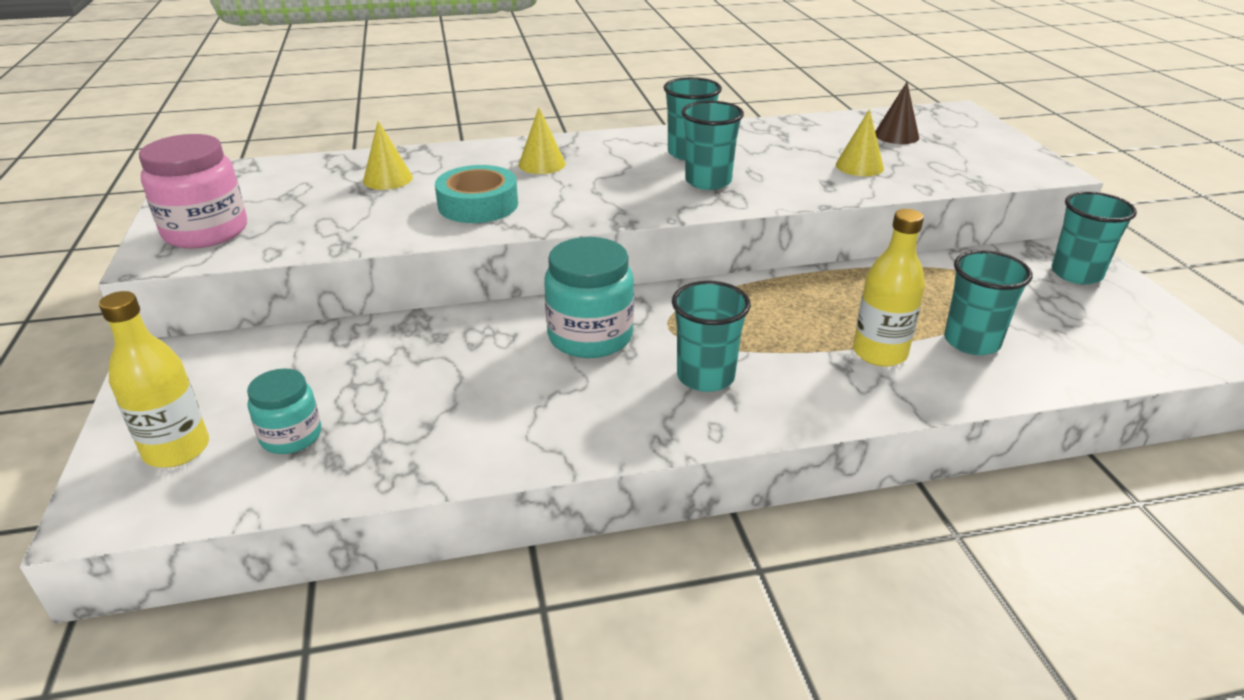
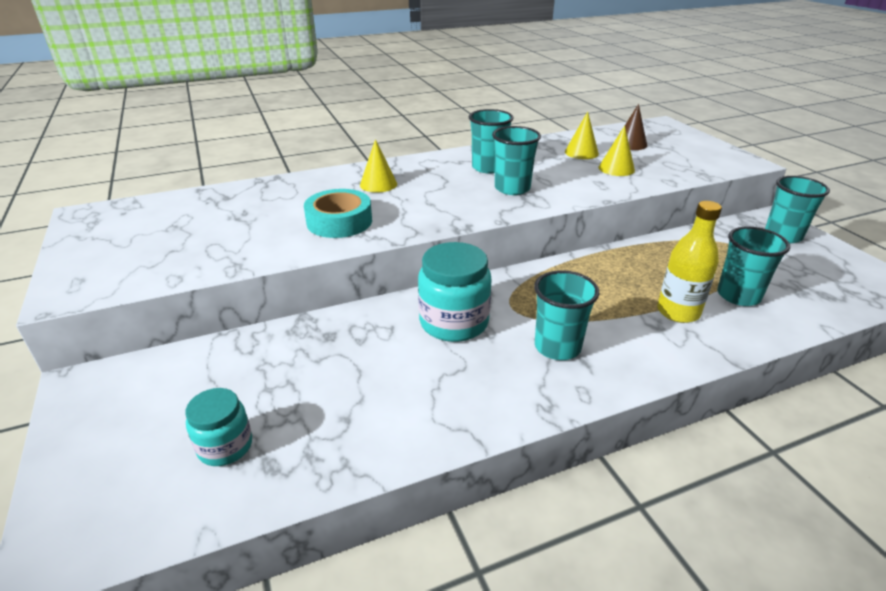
camera: 10 degrees left, 0 degrees up
yellow bottle [99,291,209,468] -> none
pink jar [139,134,247,248] -> none
yellow cone [363,121,413,190] -> yellow cone moved to [565,111,599,159]

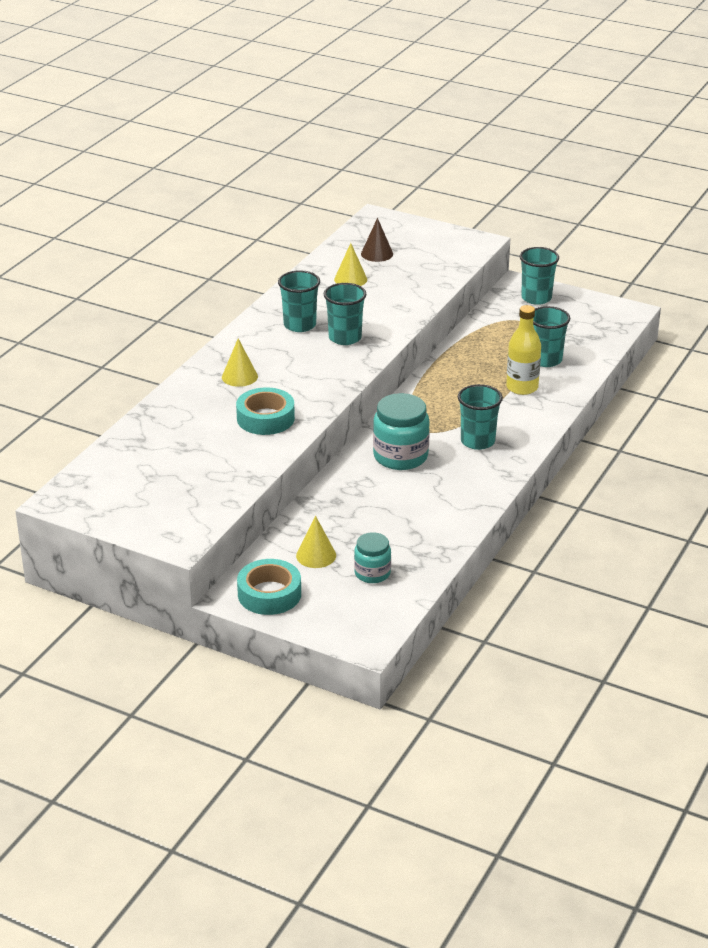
camera: 40 degrees left, 0 degrees up
yellow cone [599,126,635,176] -> yellow cone moved to [296,516,336,568]
none -> turquoise tape [237,559,301,615]

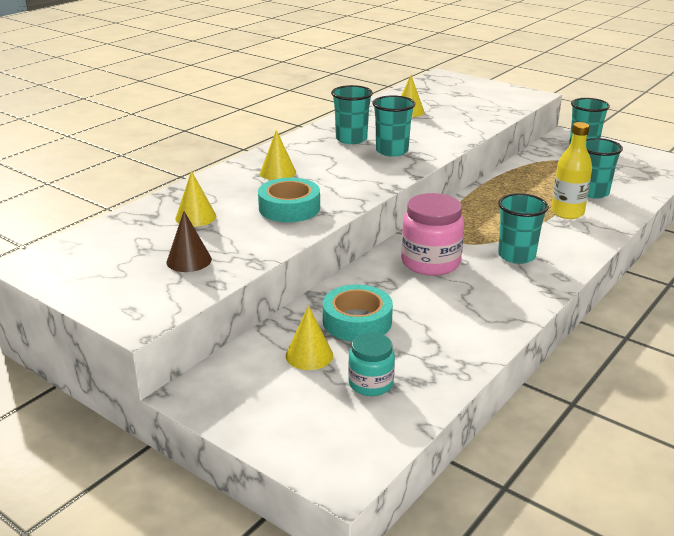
camera: 10 degrees right, 5 degrees down
turquoise tape [237,559,301,615] -> turquoise tape moved to [323,285,393,341]
brown cone [361,218,393,262] -> brown cone moved to [166,211,212,272]
turquoise jar [373,393,430,470] -> pink jar [401,193,464,276]
none -> yellow cone [175,171,216,227]

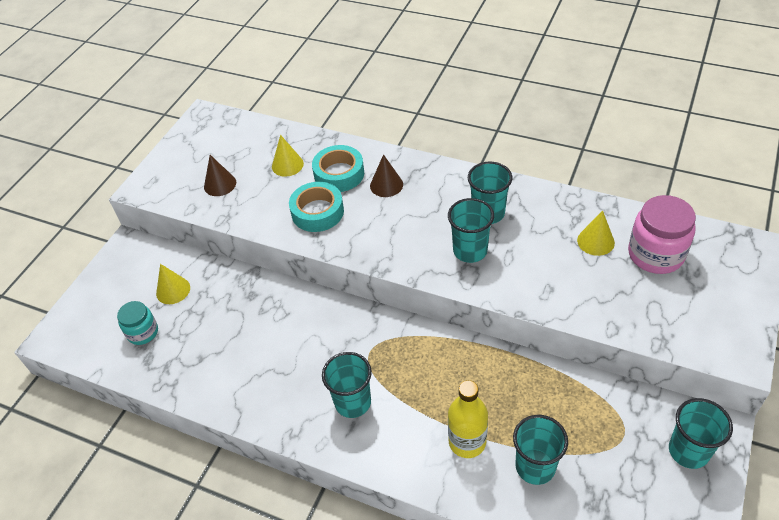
camera: 80 degrees right, 20 degrees up
yellow cone [260,130,296,180] -> brown cone [370,154,403,197]
turquoise tape [323,285,393,341] -> turquoise tape moved to [312,145,364,192]
pink jar [401,193,464,276] -> pink jar moved to [628,195,696,274]

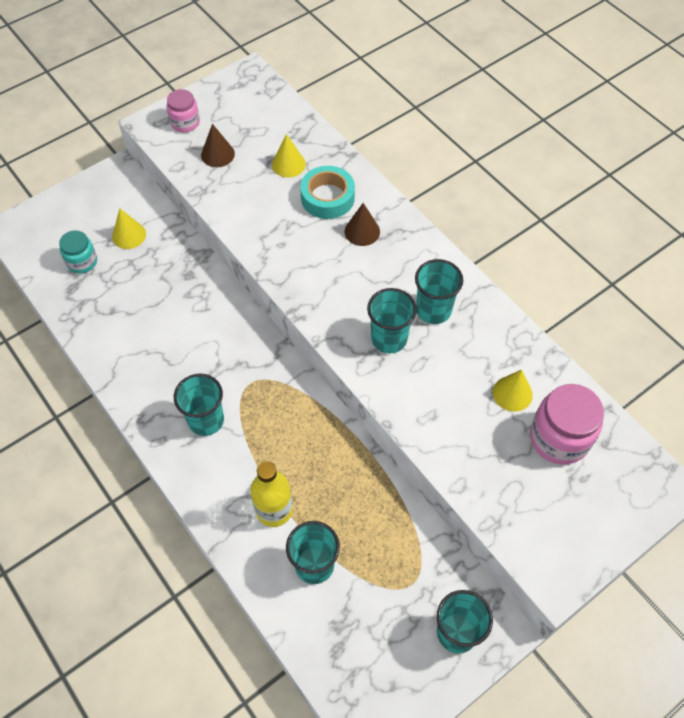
camera: 25 degrees right, 10 degrees up
turquoise tape [289,182,344,232] -> none
none -> pink jar [167,89,200,132]

